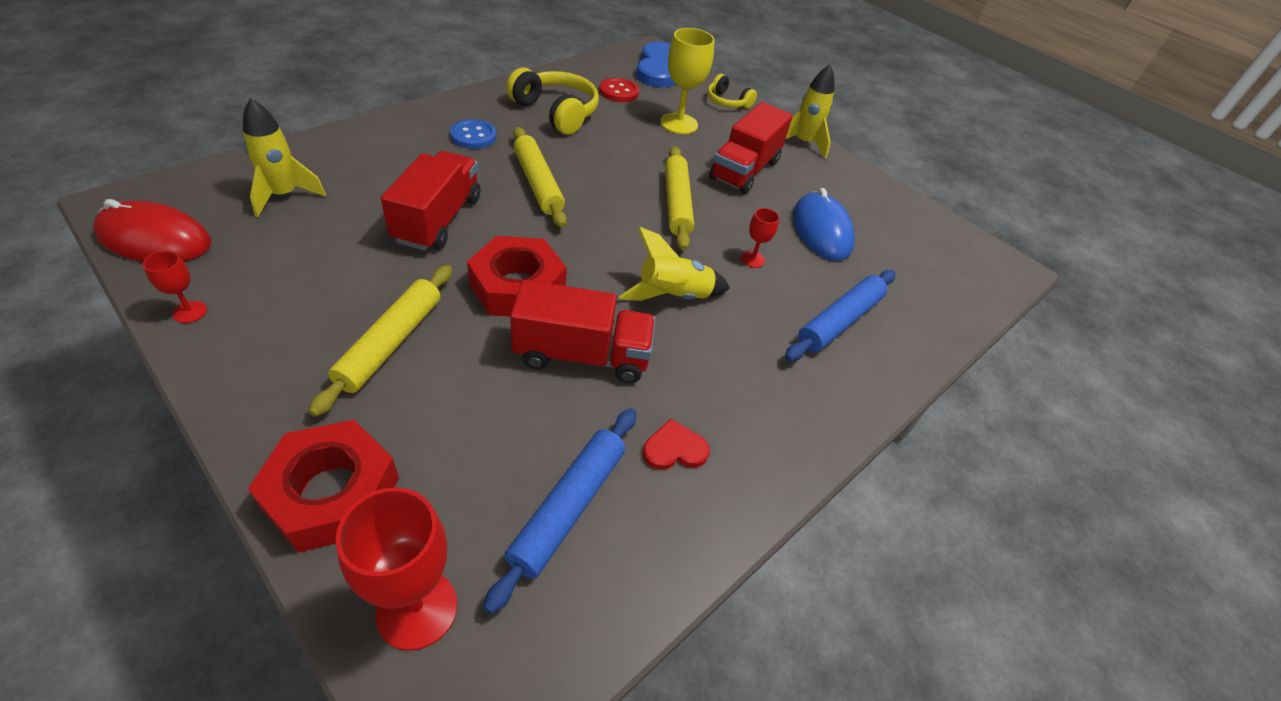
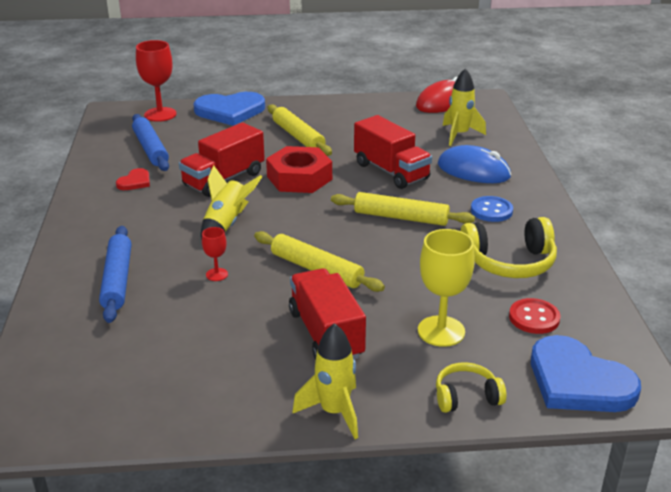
camera: 135 degrees right, 15 degrees down
red goblet [143,251,207,323] -> none
red nut [248,420,399,553] -> blue heart [193,92,265,126]
blue mouse [793,188,855,261] -> blue mouse moved to [438,145,511,183]

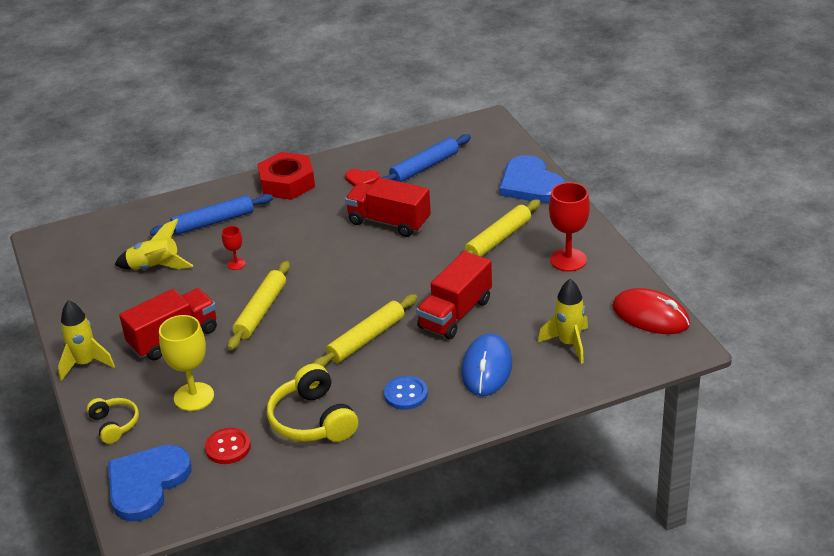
camera: 75 degrees right, 5 degrees up
red goblet [136,40,176,122] -> red goblet moved to [549,182,590,272]
yellow rocket [201,165,262,240] -> yellow rocket moved to [115,219,193,270]
red nut [266,146,332,193] -> red nut moved to [257,152,315,200]
yellow rolling pin [331,192,475,226] -> yellow rolling pin turned 45 degrees clockwise [313,294,417,367]

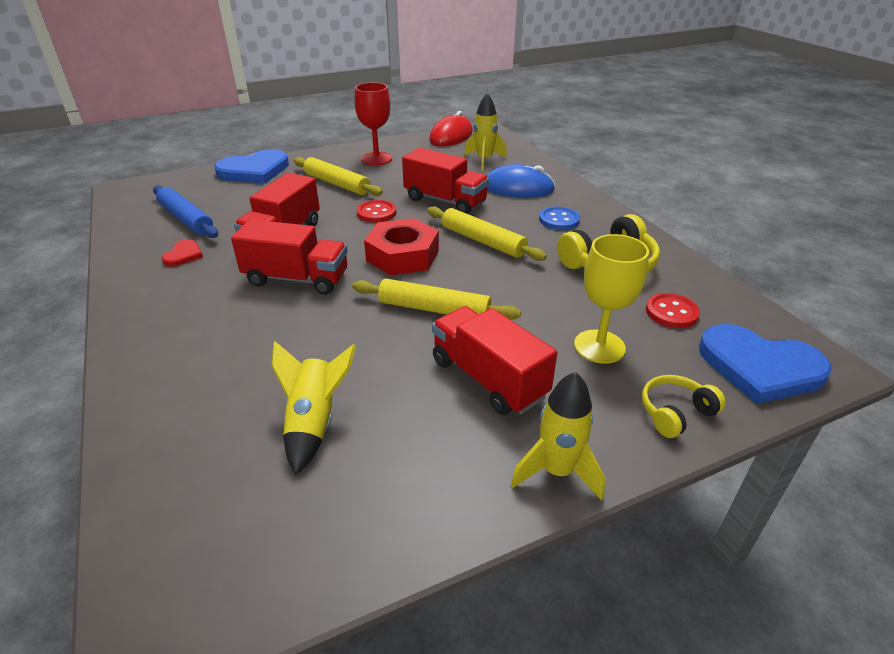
camera: 95 degrees left, 0 degrees up
blue rolling pin [150,194,273,236] -> none
red goblet [222,226,246,270] -> none
red nut [257,152,315,200] -> red nut moved to [364,218,439,276]
none -> red truck [231,219,348,295]
none -> red button [357,200,396,223]

